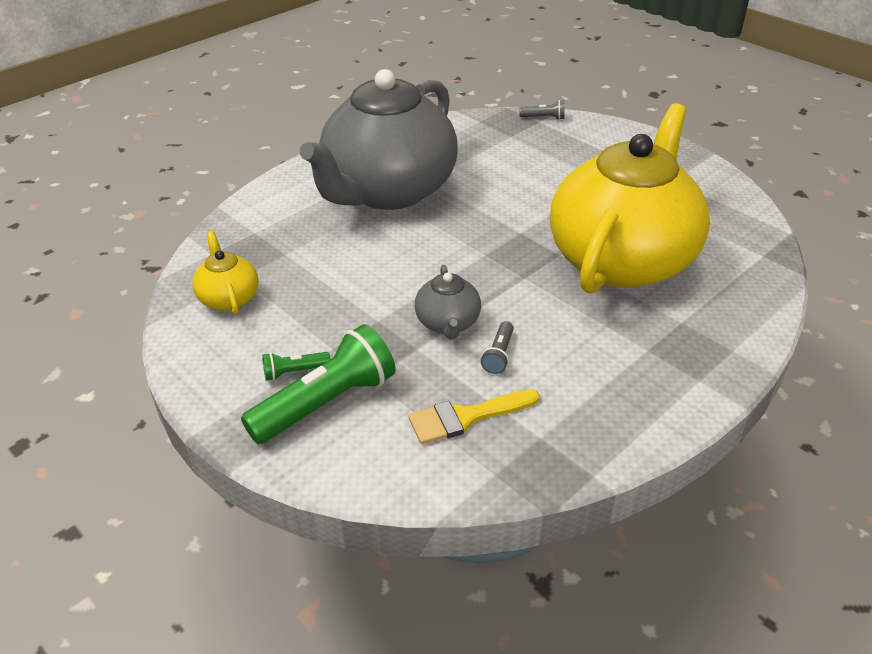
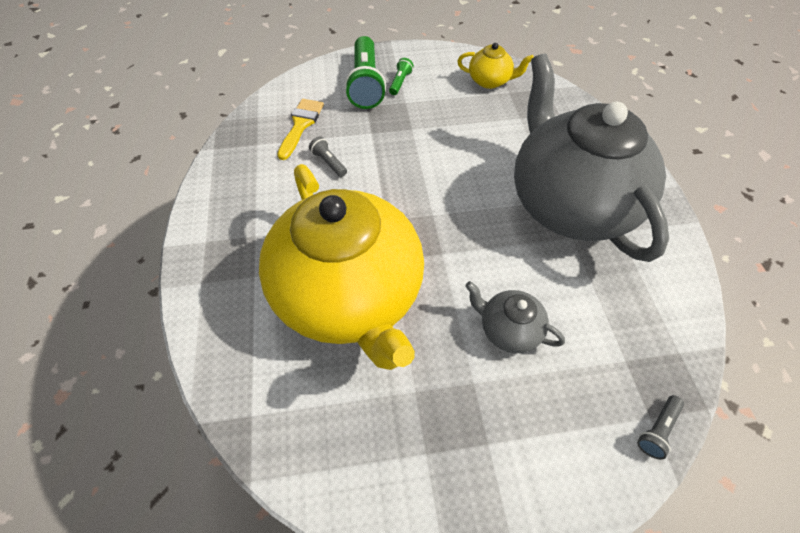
camera: 125 degrees right, 15 degrees up
grey teapot [415,265,481,340] -> grey teapot moved to [465,281,565,353]

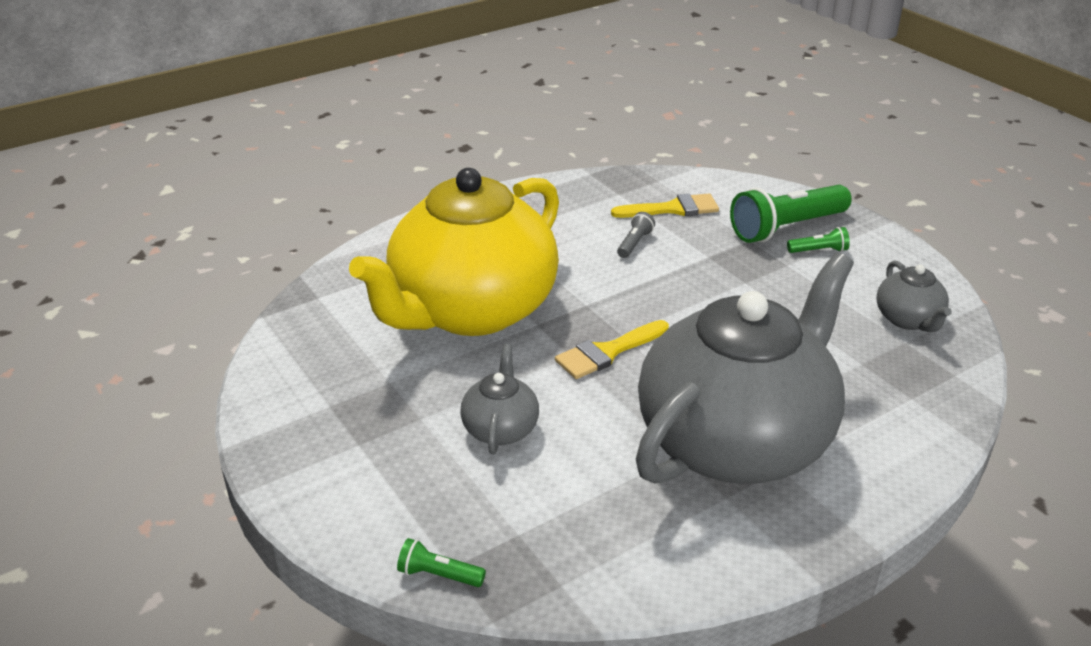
camera: 65 degrees right, 20 degrees down
yellow teapot [457,43,534,89] -> grey teapot [876,261,952,332]
grey flashlight [637,395,684,460] -> green flashlight [397,538,486,587]
none -> yellow brush [555,320,669,379]

